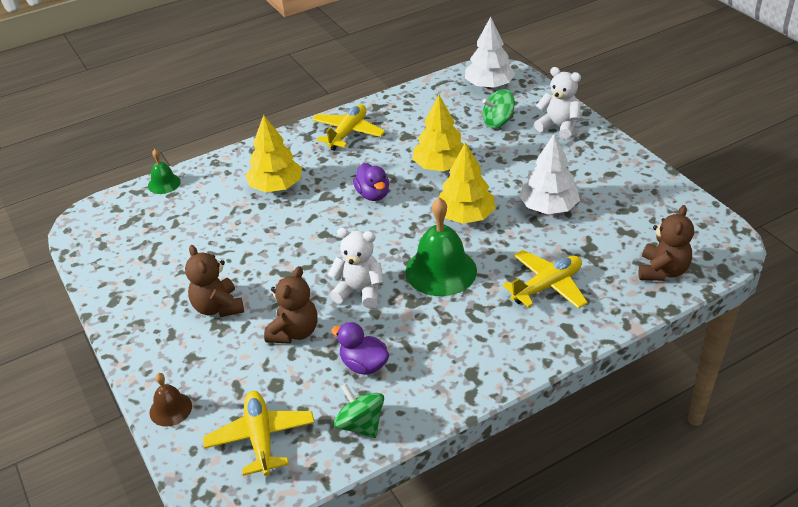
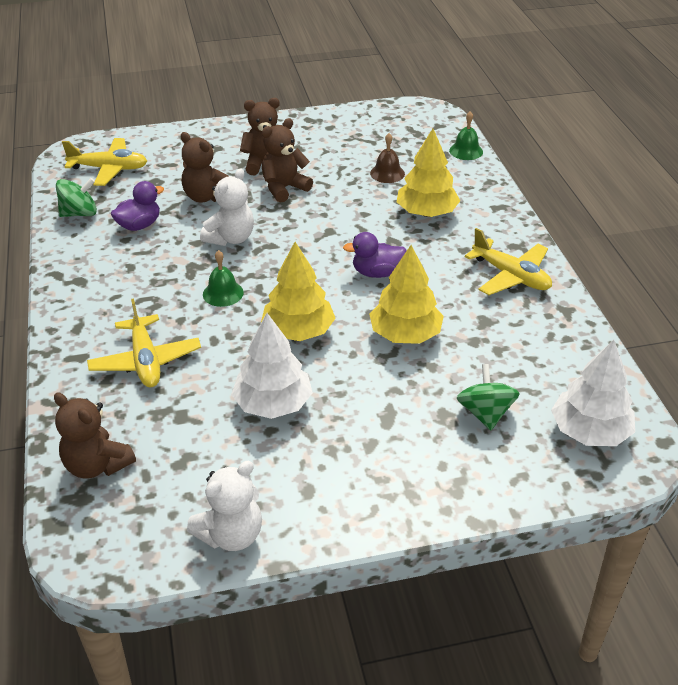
camera: 105 degrees right, 0 degrees up
brown bell [149,373,192,427] -> brown bell moved to [370,133,405,183]
green bell [405,197,477,296] -> green bell [203,250,244,307], size x0.52
white teddy bear [534,67,581,139] -> white teddy bear moved to [187,461,262,551]
none -> brown teddy bear [262,118,313,203]

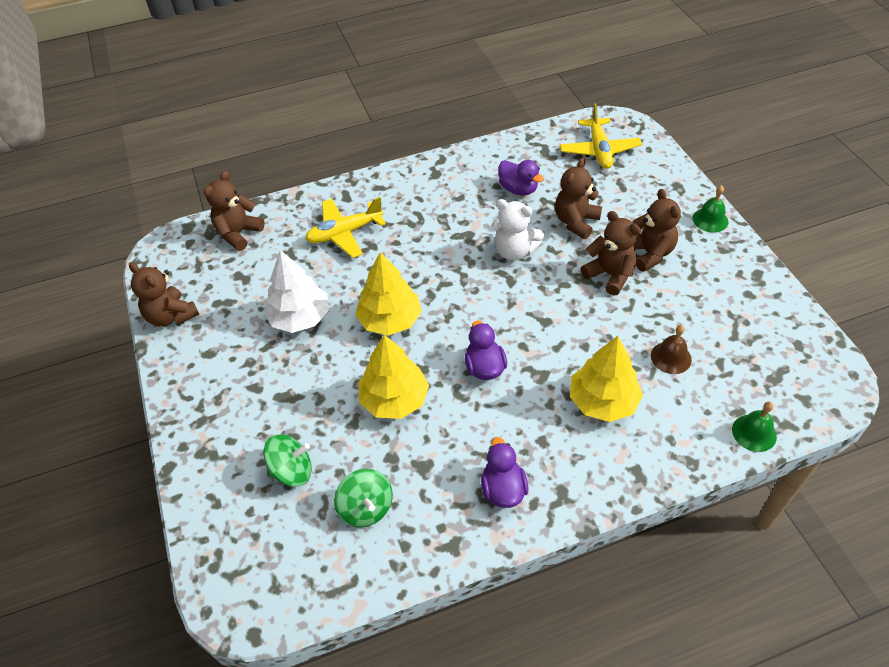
camera: 85 degrees right, 10 degrees up
green spinning top [56,178,97,217] -> green spinning top moved to [334,469,393,528]
white teddy bear [187,461,262,551] -> brown teddy bear [129,263,199,327]
green bell [203,250,244,307] -> green bell moved to [693,185,728,232]
yellow plane [465,228,552,295] -> purple duck [481,437,528,508]
white tree [551,340,635,446] -> none

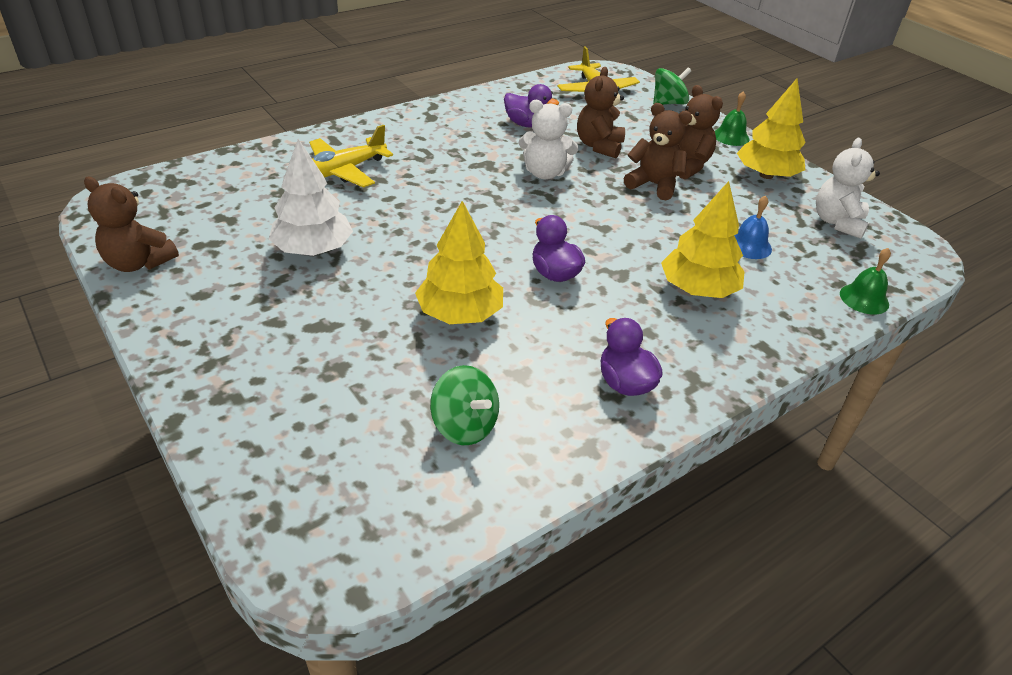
camera: 20 degrees left, 10 degrees down
brown teddy bear [204,171,265,251] -> none
green spinning top [263,434,312,487] -> green spinning top moved to [653,67,692,105]
yellow tree [355,252,422,336] -> yellow tree moved to [737,78,806,179]
brown bell [651,325,692,374] -> blue bell [734,195,772,259]
none -> white teddy bear [816,138,880,239]

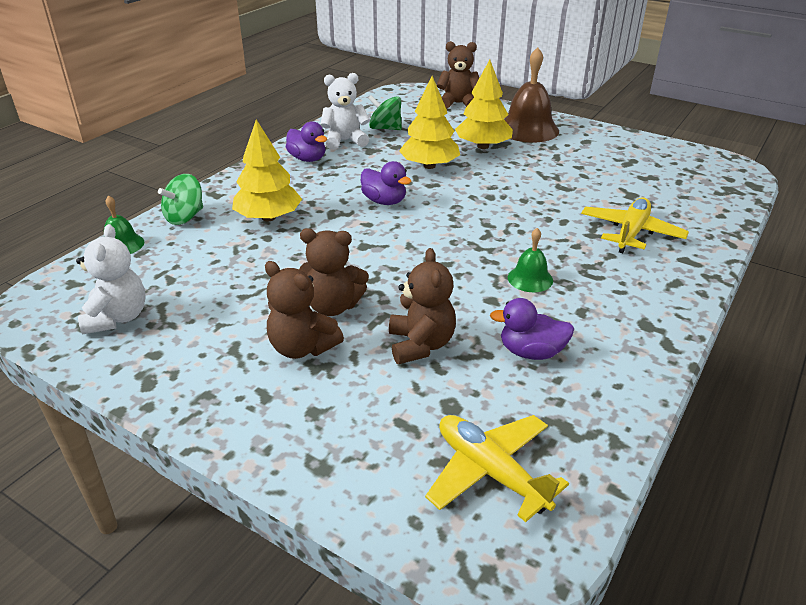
camera: 160 degrees right, 5 degrees down
brown teddy bear [84,177,179,272] -> brown teddy bear moved to [437,41,479,109]
white tree [269,139,353,256] -> none
white teddy bear [519,100,579,179] -> white teddy bear moved to [320,73,370,150]
green spinning top [653,67,692,105] -> green spinning top moved to [158,174,203,225]
green bell [715,91,750,146] -> green bell moved to [508,228,553,292]
blue bell [734,195,772,259] -> none
yellow tree [737,78,806,179] -> yellow tree moved to [455,60,513,149]
none -> brown bell [504,47,559,143]

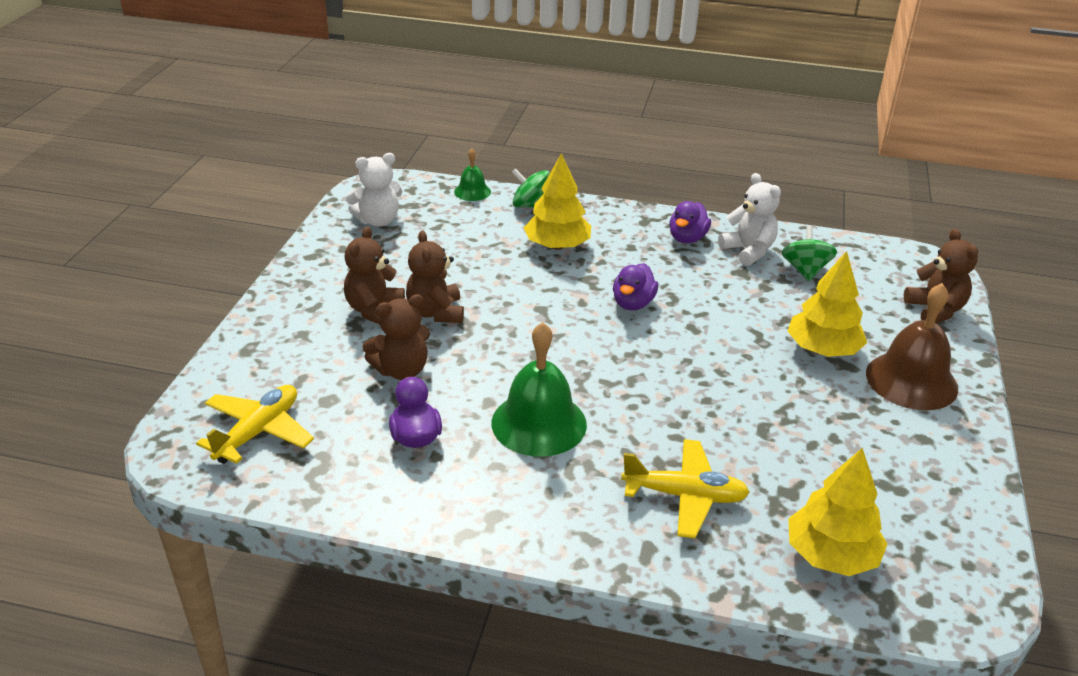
camera: 70 degrees right, 0 degrees up
yellow tree [399,76,460,169] -> yellow tree moved to [788,448,888,576]
green bell [508,228,553,292] -> green bell [491,322,587,457], size x1.92

